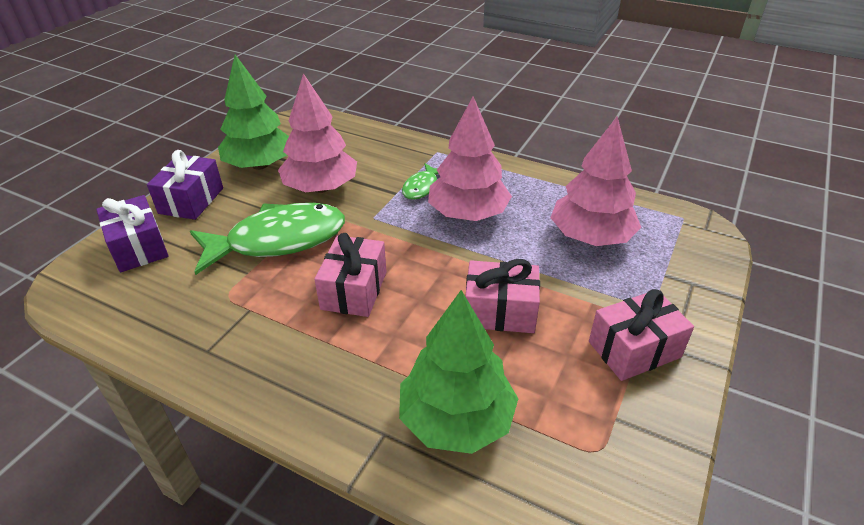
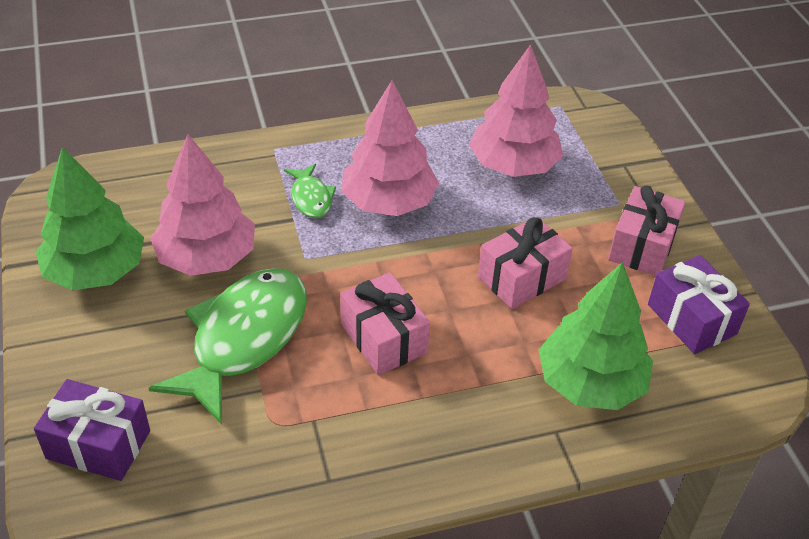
camera: 45 degrees left, 5 degrees up
purple gift [147,150,223,220] -> purple gift moved to [648,255,750,354]

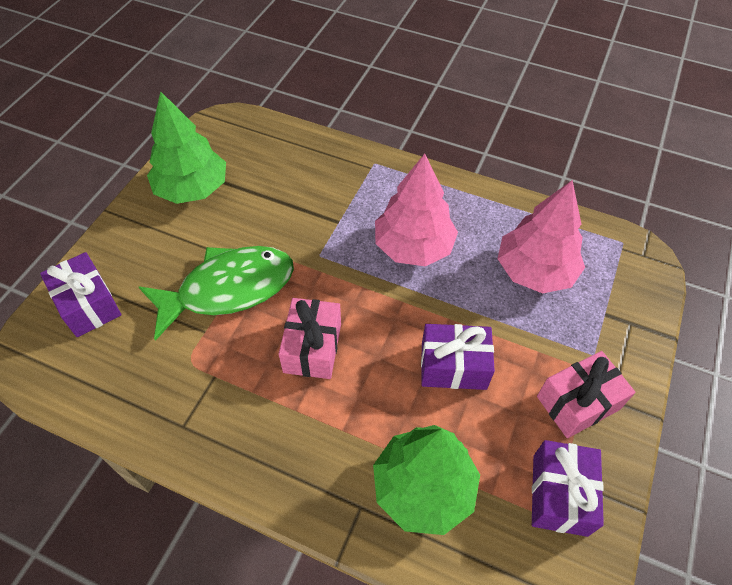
camera: 40 degrees right, 10 degrees up
pink tree [150,134,255,276] -> none
green fish [284,164,336,218] -> none
pink gift [478,217,573,309] -> purple gift [421,324,495,390]

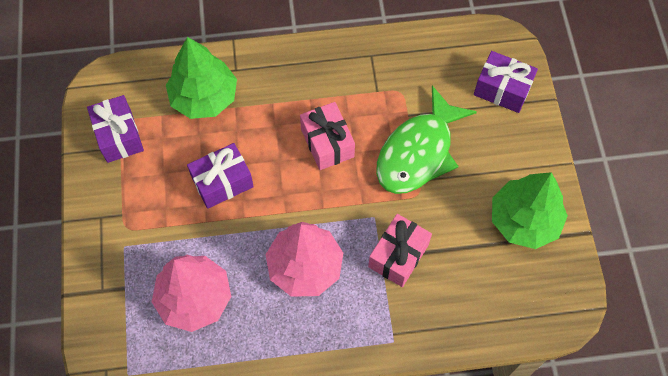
camera: 150 degrees right, 10 degrees up
pink gift [537,351,636,438] -> pink gift moved to [368,214,432,287]

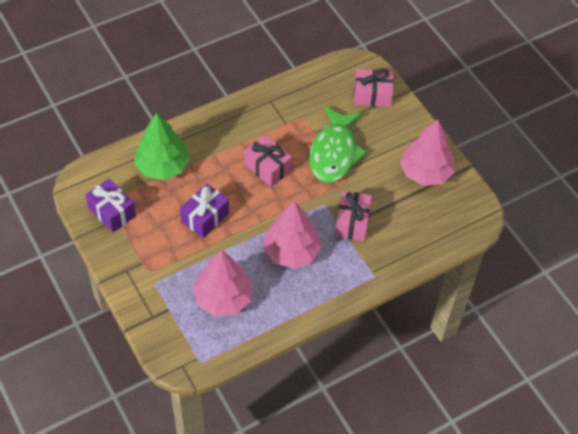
camera: 25 degrees left, 10 degrees down
purple gift [474,51,538,113] -> pink gift [354,69,394,107]
green tree [492,172,568,249] -> pink tree [400,120,455,186]

